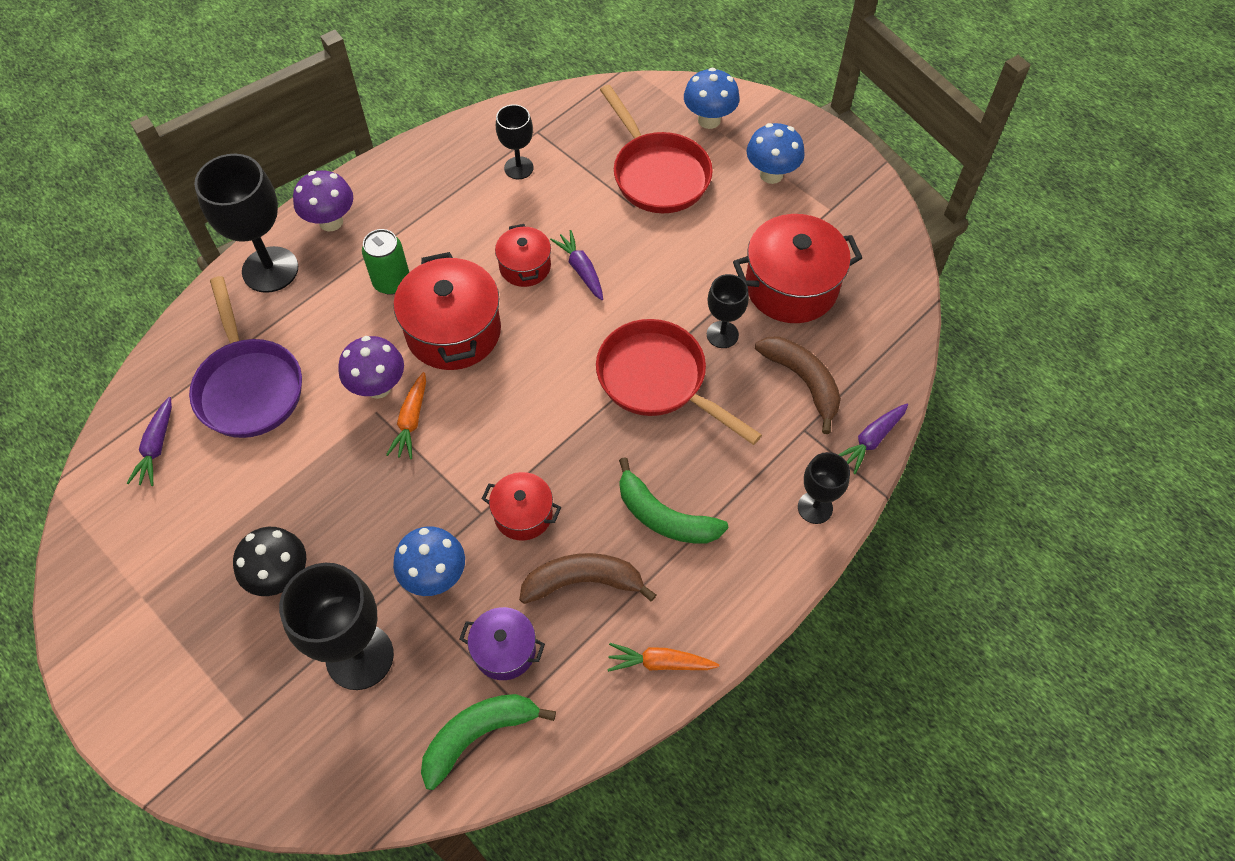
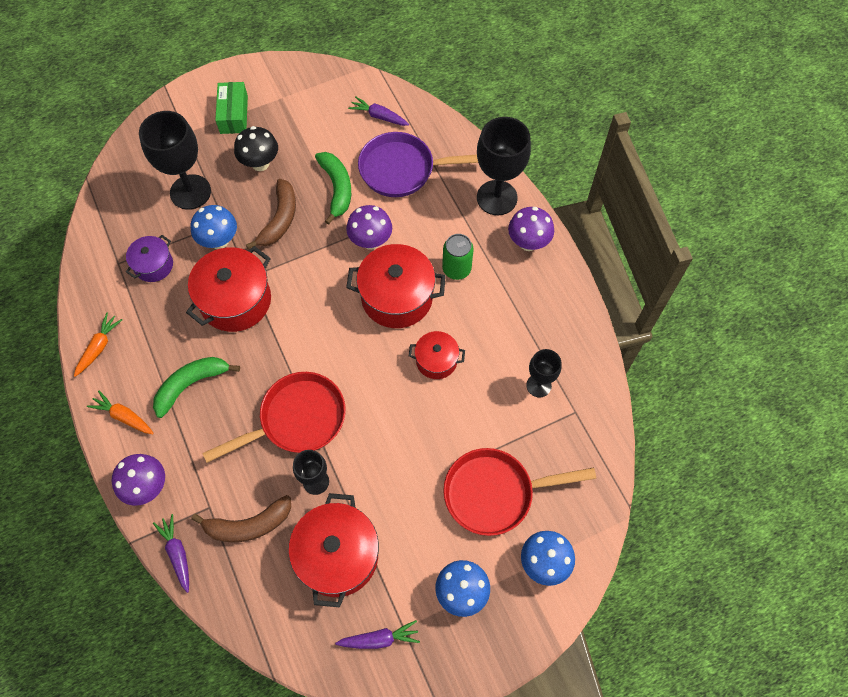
camera: 110 degrees right, 5 degrees up
orange carrot [386,372,426,459] -> orange carrot moved to [87,391,154,434]
green banana [421,694,556,790] -> green banana moved to [315,152,351,225]
red pot [482,472,561,541] -> red pot [186,246,271,332], size x1.78
brown banana [519,553,656,604] -> brown banana moved to [246,179,296,249]
purple carrot [550,230,603,300] -> purple carrot moved to [335,620,420,649]
black goblet [798,452,850,524] -> purple mushroom [112,454,165,506]
none -> green box [215,82,248,134]

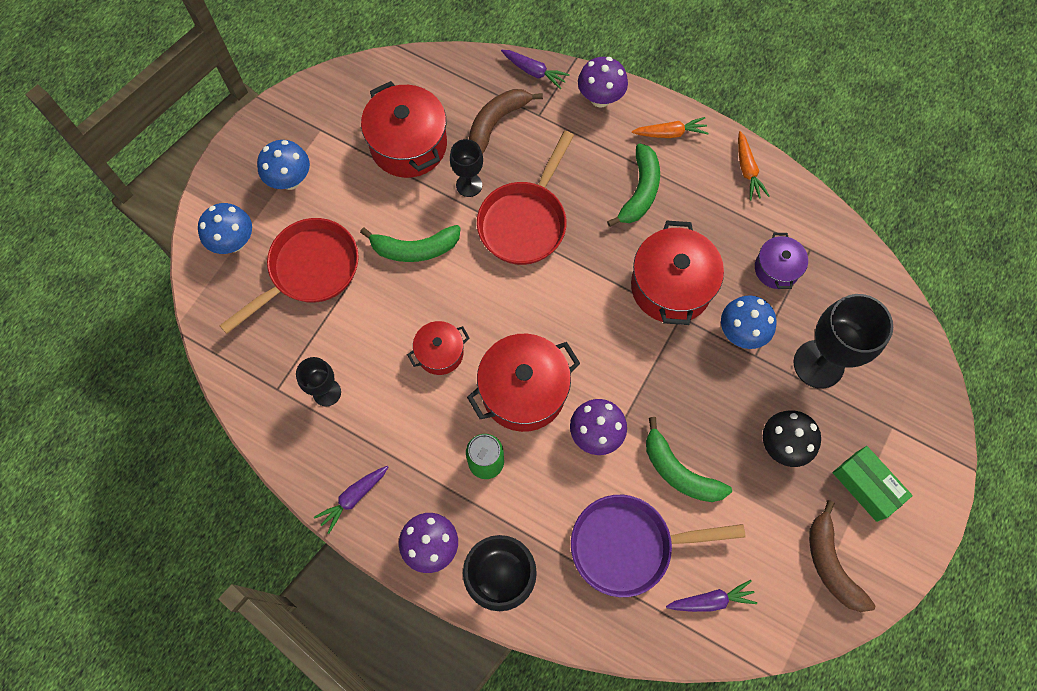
camera: 145 degrees right, 5 degrees up
brown banana [246,179,296,249] -> brown banana moved to [809,500,876,612]
purple carrot [335,620,420,649] -> purple carrot moved to [314,466,388,534]
purple pan [358,132,478,197] -> purple pan turned 150 degrees counterclockwise [571,495,746,597]
none -> green banana [360,225,461,262]

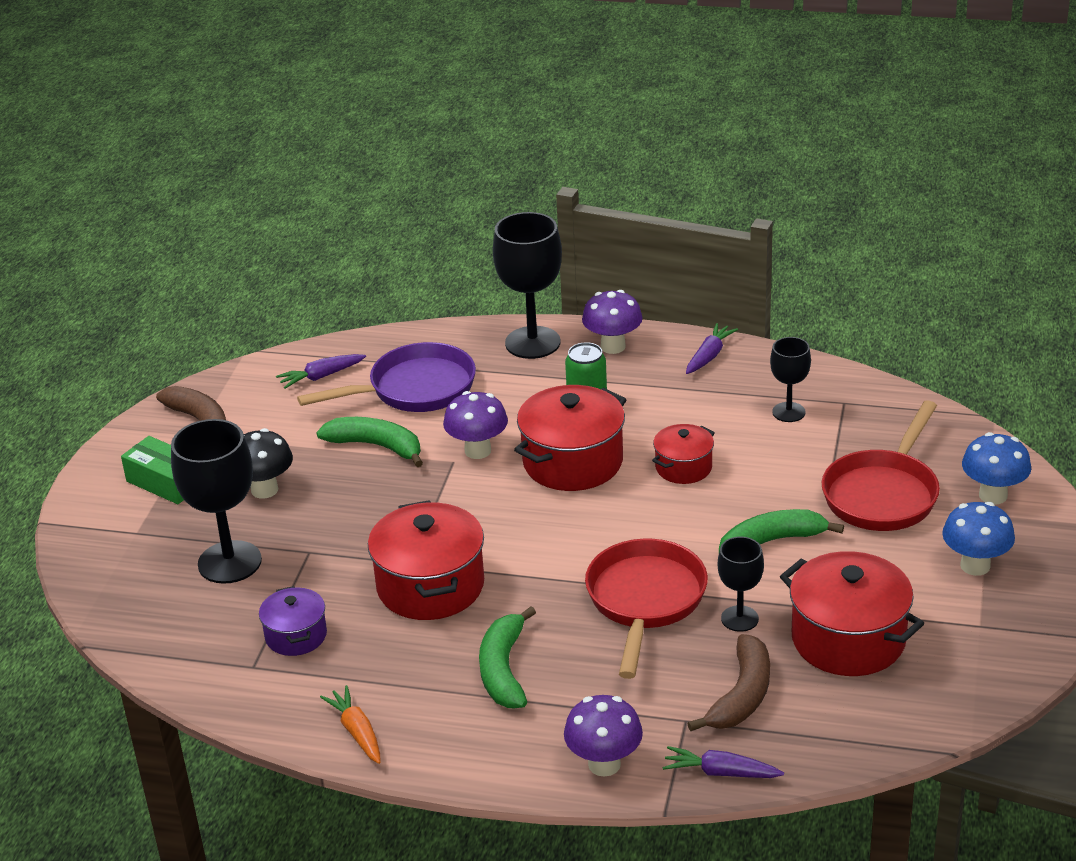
camera: 165 degrees right, 35 degrees down
orange carrot [632,117,709,138] -> none
blue mushroom [721,295,777,349] -> none

